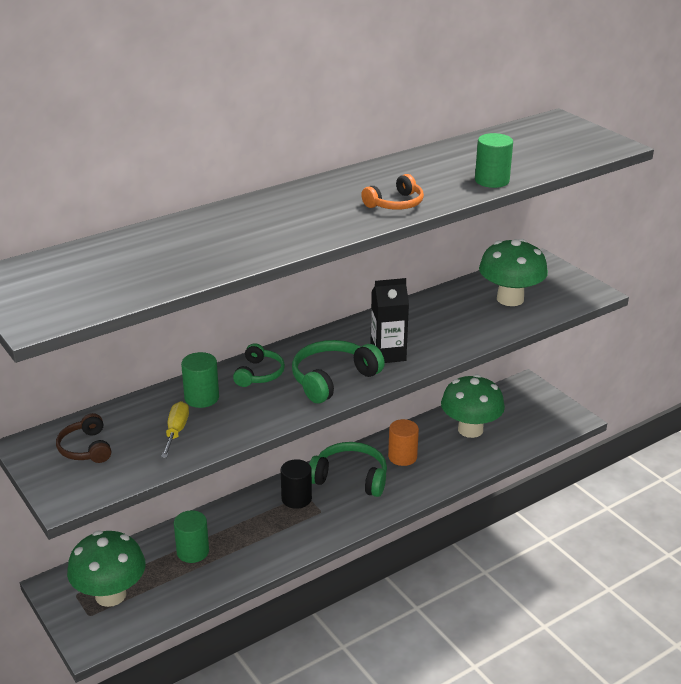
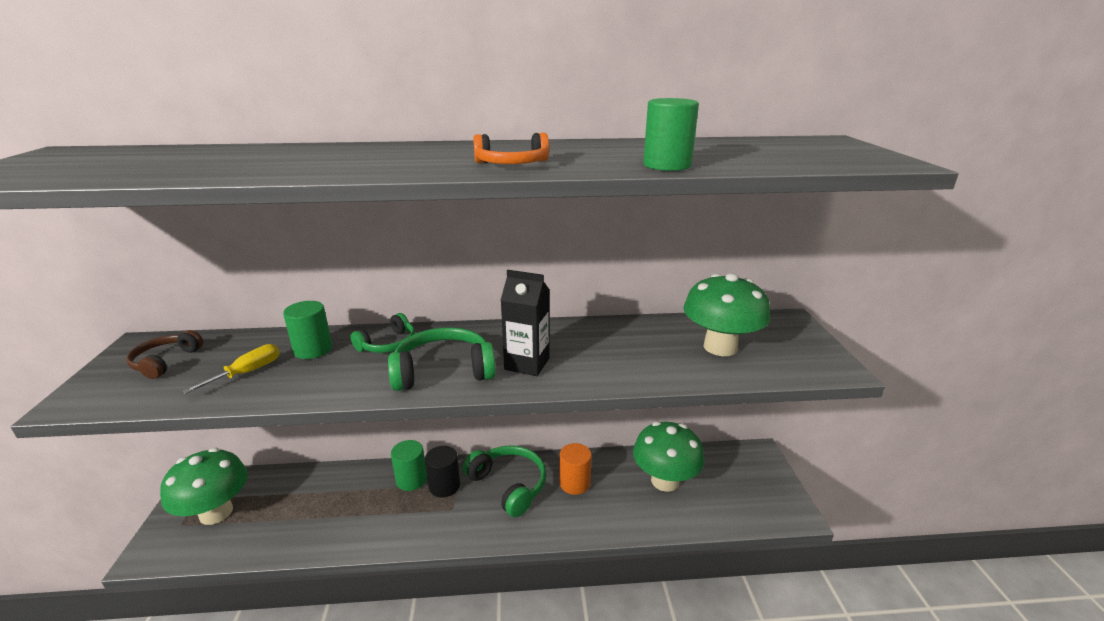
camera: 30 degrees right, 5 degrees down
green cylinder [174,510,209,563] -> green cylinder moved to [391,440,427,491]

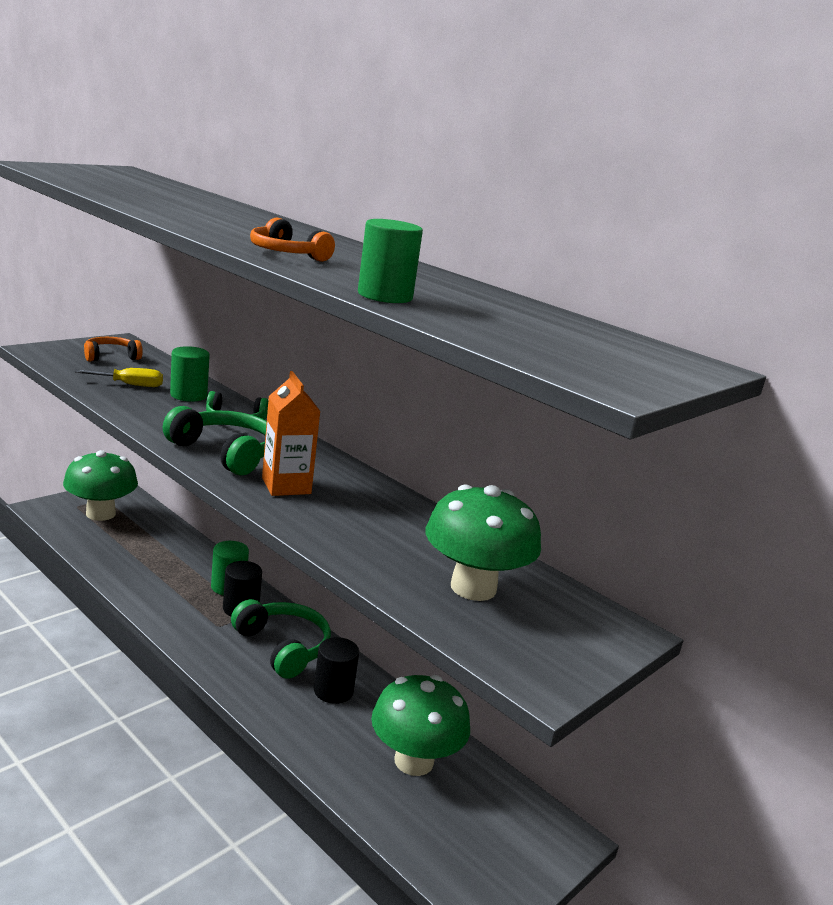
camera: 45 degrees right, 5 degrees down
brown headphones [126,330,203,379] -> orange headphones [84,337,143,361]
green headphones [463,445,547,517] -> green headphones turned 45 degrees counterclockwise [231,599,331,679]
black carton [501,270,550,376] -> orange carton [262,371,321,496]
orange cylinder [559,443,592,495] -> black cylinder [314,637,359,704]

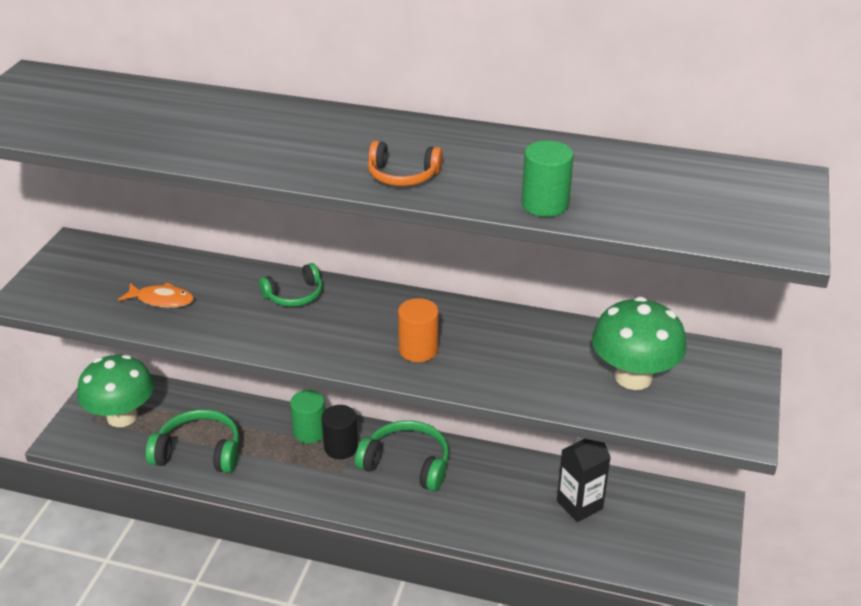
camera: 25 degrees left, 15 degrees up
yellow screwdriver [75,368,163,387] -> orange fish [118,282,194,308]
orange headphones [84,337,143,361] -> none
green headphones [163,406,267,475] -> green headphones moved to [146,409,240,473]
green cylinder [170,346,210,402] -> none
orange carton [262,371,321,496] -> orange cylinder [398,298,439,362]
black cylinder [314,637,359,704] -> none
green mushroom [371,675,470,776] -> black carton [557,438,611,522]

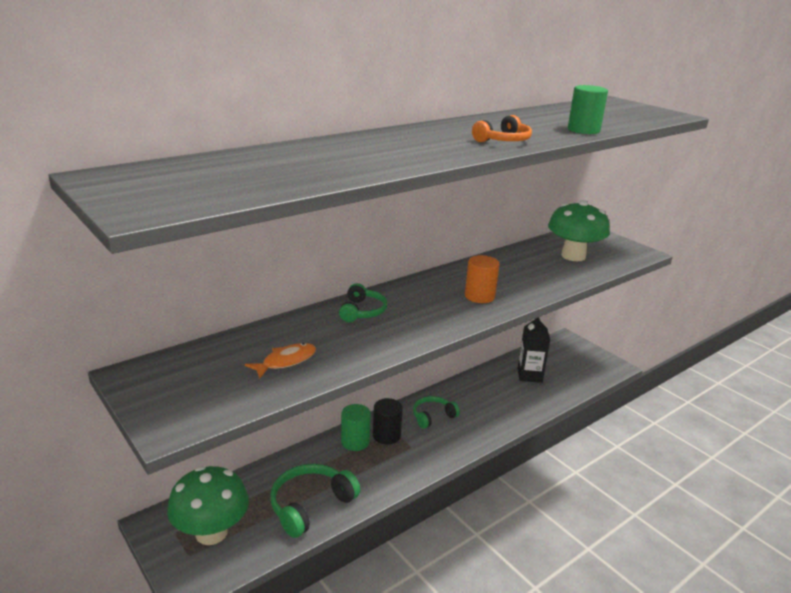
camera: 55 degrees left, 10 degrees down
green headphones [355,420,449,491] -> green headphones [413,396,460,429], size x0.63

